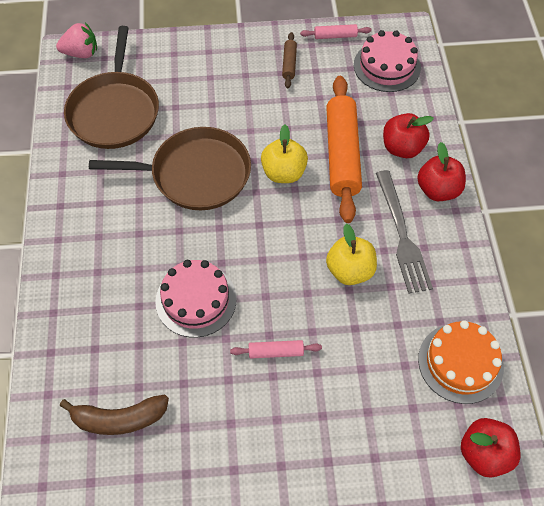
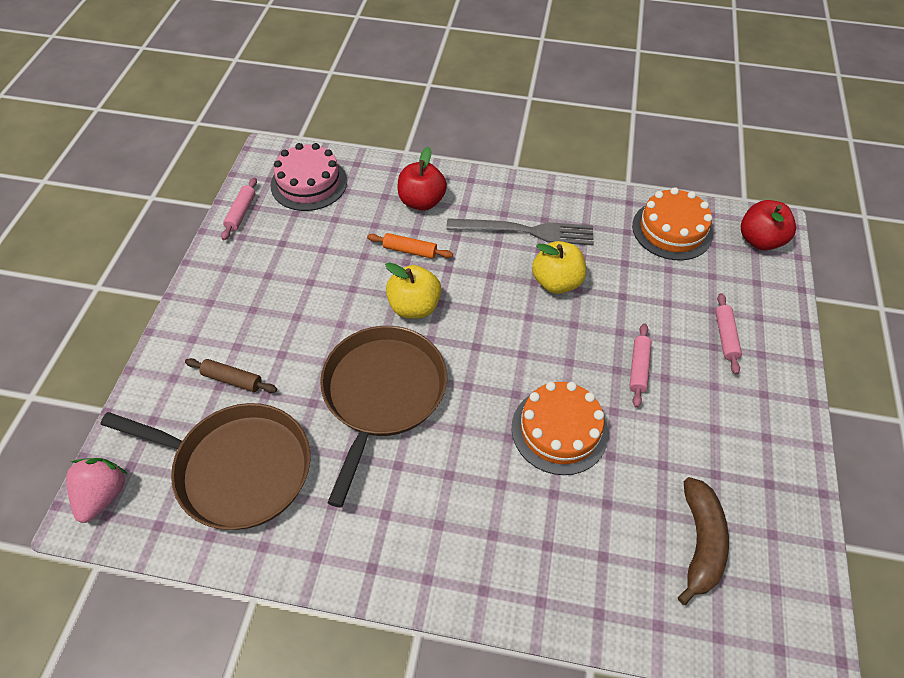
camera: 75 degrees left, 5 degrees down
pink cake [155,260,237,338] -> orange cake [512,382,609,475]
brown rolling pin [282,32,297,88] -> brown rolling pin moved to [185,358,277,393]
orange rolling pin [326,76,362,223] -> orange rolling pin [367,233,453,259], size x0.45
red apple [417,142,466,201] -> none
none -> pink rolling pin [715,293,742,374]

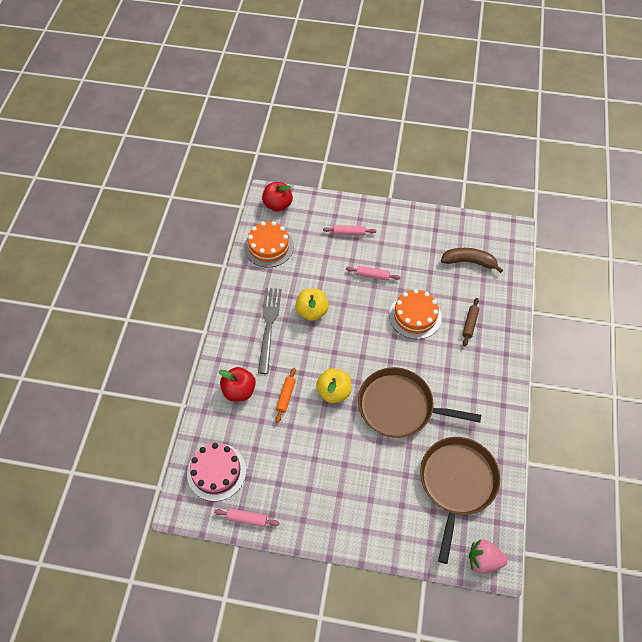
camera: 90 degrees left, 5 degrees up
brown rolling pin [185,358,277,393] -> brown rolling pin moved to [462,298,479,346]

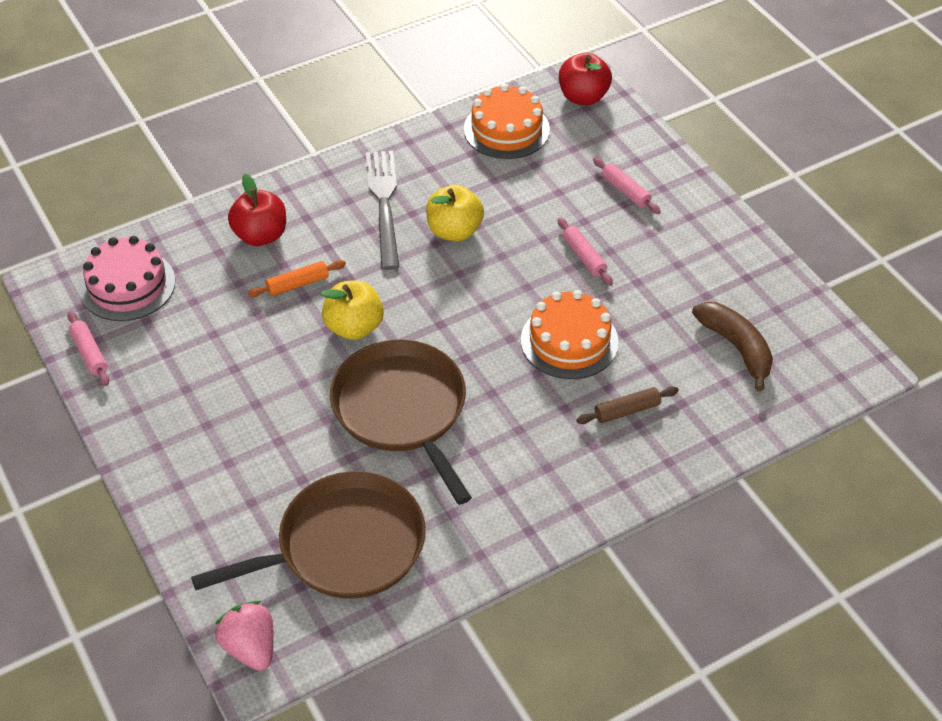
camera: 50 degrees right, 10 degrees down
grey fork [258,288,282,374] -> grey fork turned 60 degrees counterclockwise [366,151,399,270]

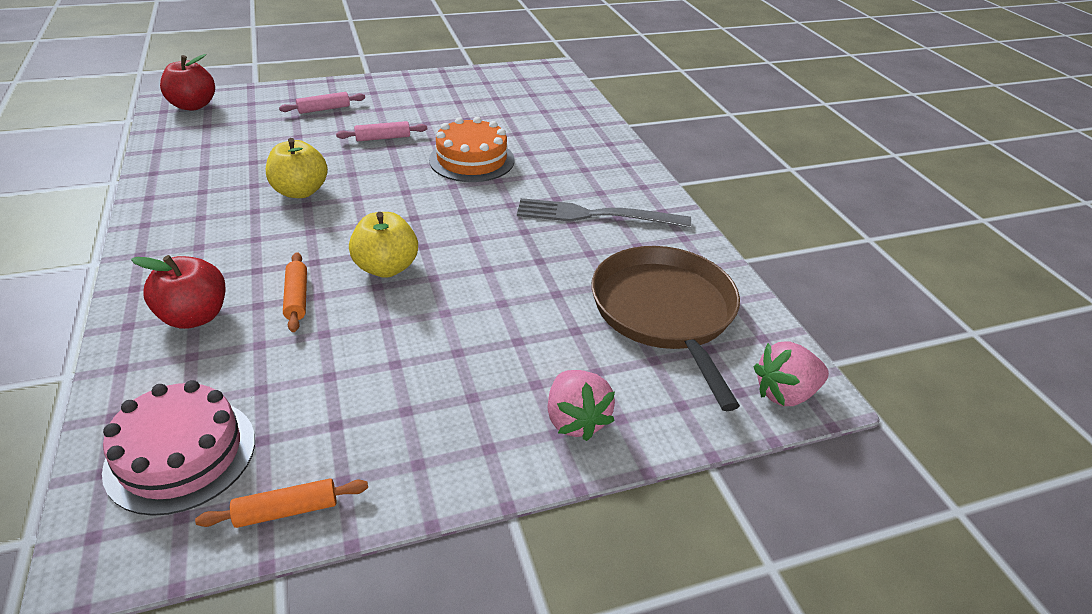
camera: 80 degrees left, 10 degrees down
pink rolling pin [67,311,109,386] -> orange rolling pin [195,478,368,528]
brown pan [330,340,472,505] -> none
grey fork [366,151,399,270] -> grey fork moved to [517,198,691,228]
orange cake [464,84,550,159] -> none
brown rolling pin [576,386,679,424] -> none
brown banana [692,302,773,391] -> none
none -> pink strawberry [547,370,615,441]

